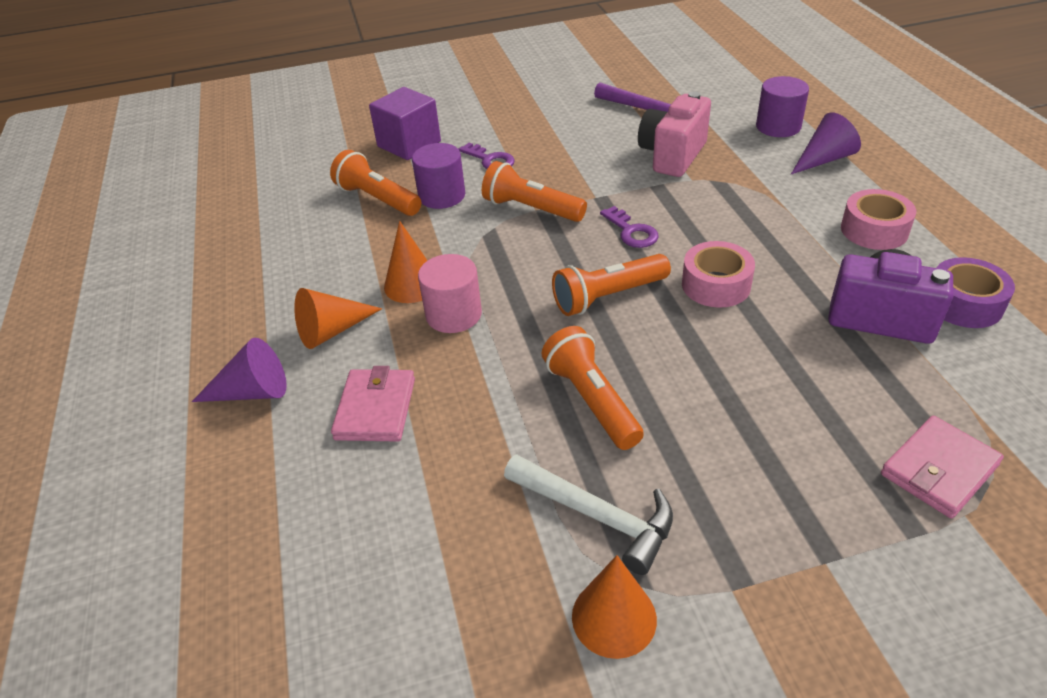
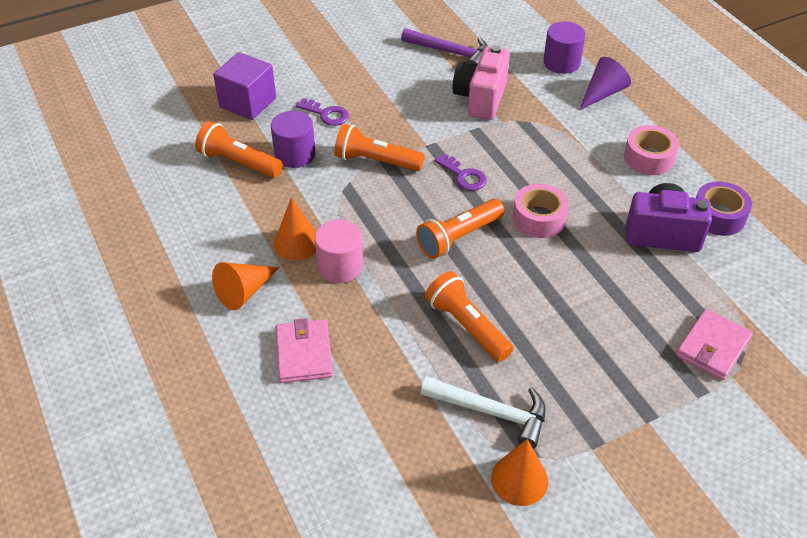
camera: 15 degrees left, 5 degrees up
purple cone [192,338,287,402] -> none

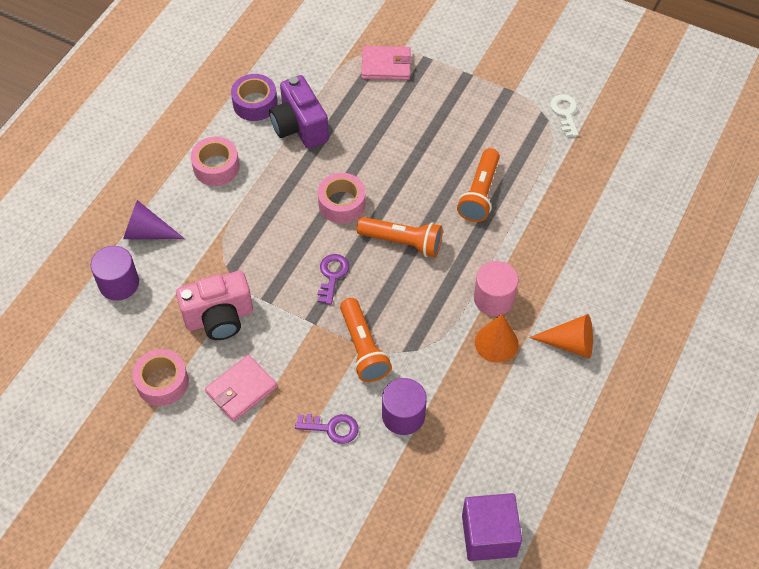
camera: 125 degrees left, 10 degrees up
orange flashlight [195,121,283,178] -> none
purple cube [213,52,276,120] -> purple cube moved to [462,493,522,561]
pink wallet [275,318,333,383] -> pink wallet moved to [205,355,277,422]
purple key [296,98,349,126] -> purple key turned 105 degrees clockwise [295,414,359,444]
purple hammer [401,28,488,64] -> pink tape [133,349,189,406]
white hammer [421,376,546,449] -> none
orange cone [491,439,548,506] -> white key [550,94,579,137]

